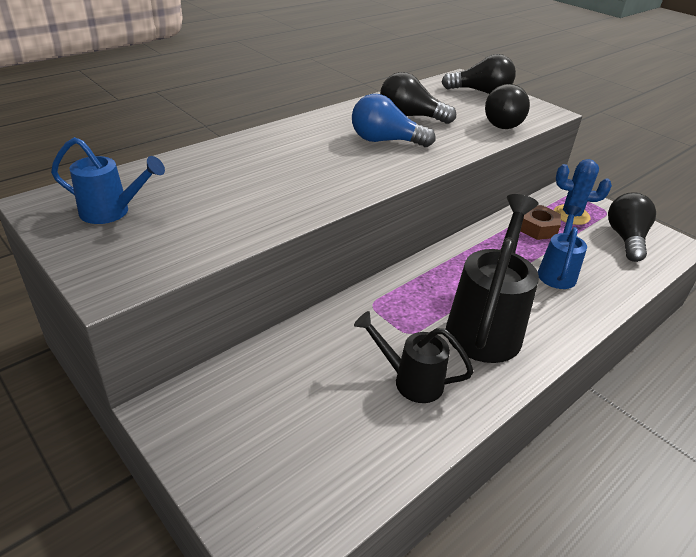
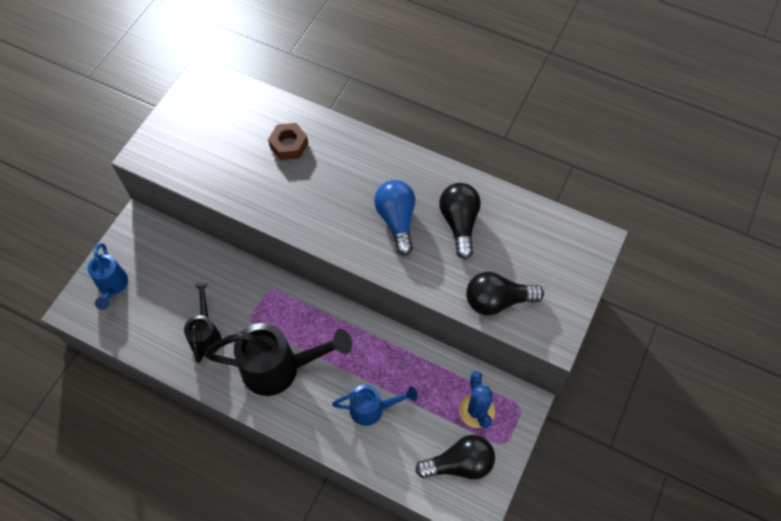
camera: 70 degrees right, 25 degrees up
blue watering can [51,137,165,224] -> blue watering can moved to [88,243,128,310]
black light bulb [441,54,516,94] -> none
brown nut [521,205,561,240] -> brown nut moved to [268,123,308,160]

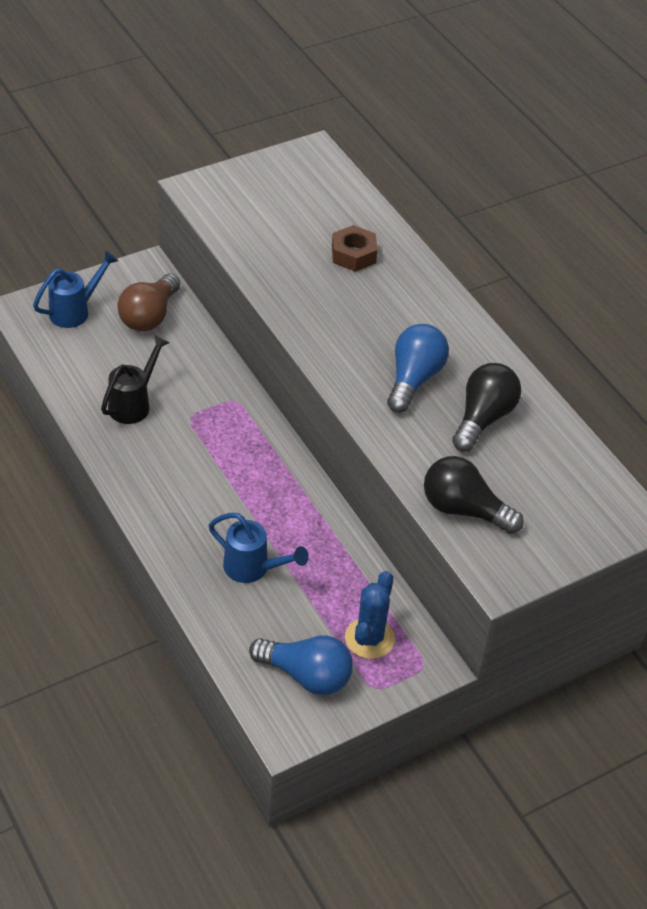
camera: 30 degrees right, 15 degrees down
blue watering can [88,243,128,310] -> blue watering can turned 150 degrees counterclockwise [33,250,118,328]
black watering can [205,323,352,396] -> none
black light bulb [415,435,495,479] -> blue light bulb [249,635,353,695]
none -> brown light bulb [118,274,180,332]

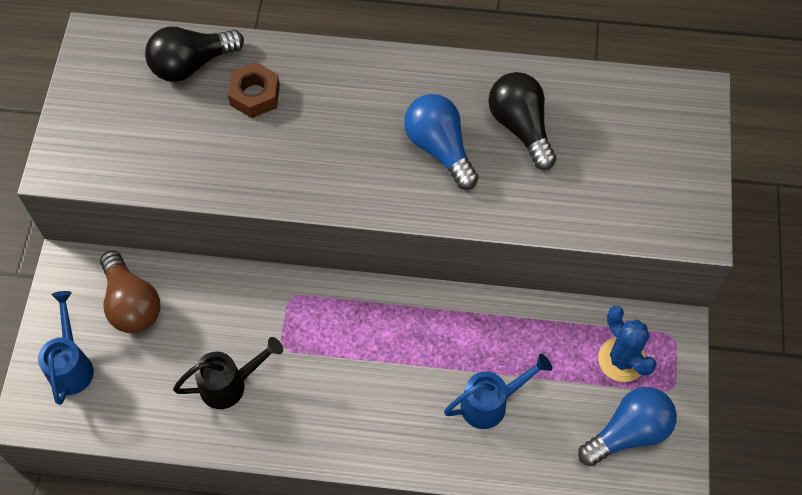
camera: 50 degrees left, 15 degrees up
black watering can [101,335,170,424] -> black watering can turned 90 degrees clockwise [173,337,283,409]
black light bulb [424,456,524,534] -> black light bulb moved to [145,27,244,82]

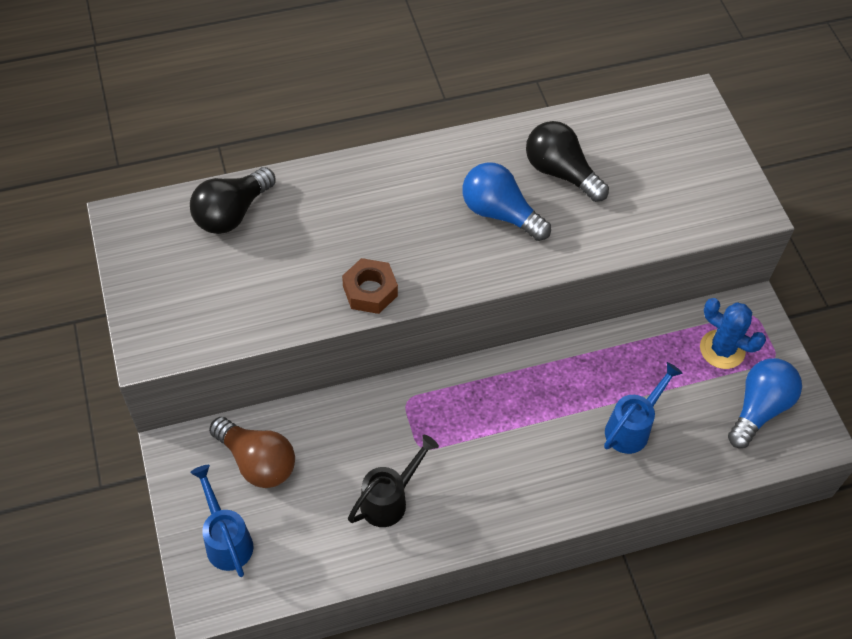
camera: 25 degrees left, 5 degrees down
brown nut [228,62,280,118] -> brown nut moved to [342,258,398,314]

